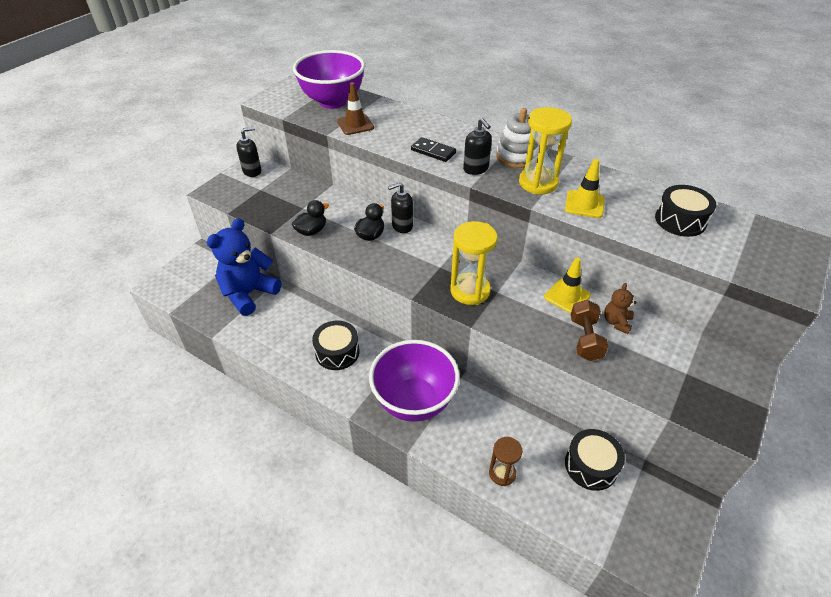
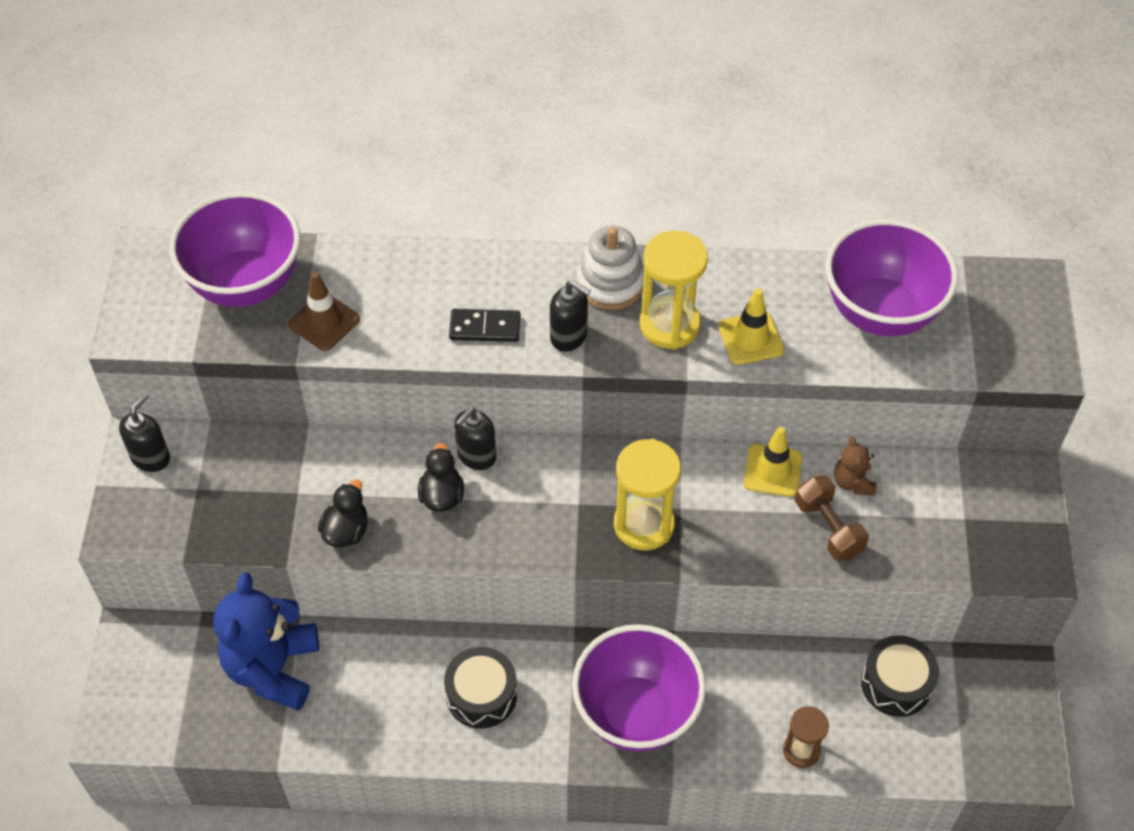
camera: 30 degrees left, 10 degrees up
black drum [655,185,716,237] -> purple bowl [825,219,958,336]

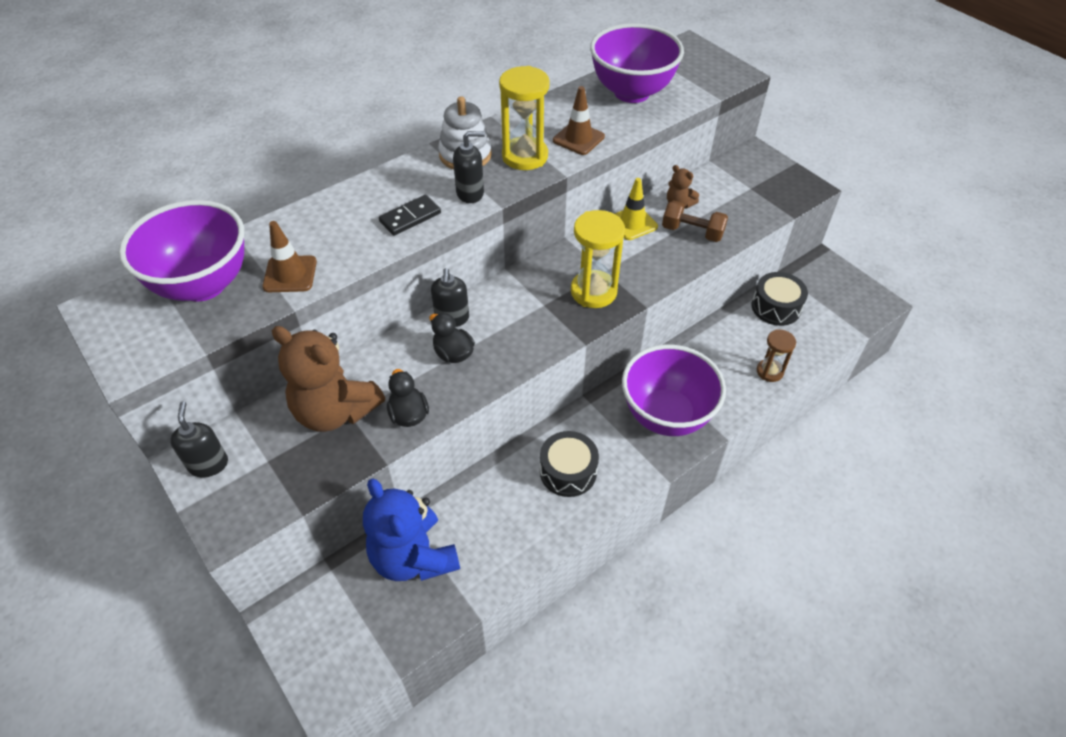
camera: 40 degrees left, 5 degrees down
yellow traffic cone [719,288,784,365] -> brown traffic cone [553,86,605,155]
none -> brown teddy bear [272,326,385,432]

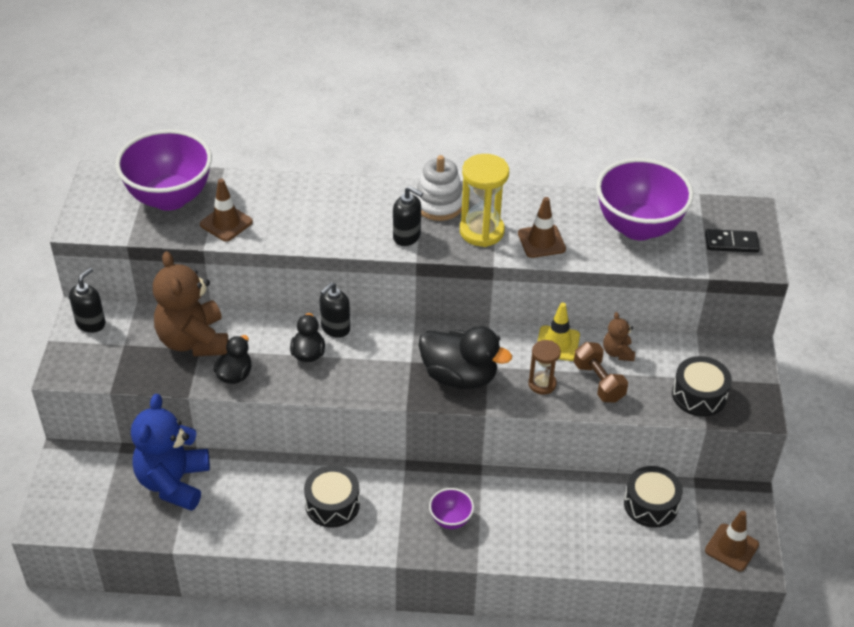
camera: 40 degrees right, 5 degrees down
black domino [379,195,441,236] -> black domino moved to [705,229,760,253]
yellow hourglass [571,210,625,308] -> black duck [419,326,512,389]
purple bowl [622,345,726,436] -> purple bowl [429,488,474,529], size x0.45
brown hourglass [757,329,796,382] -> brown hourglass moved to [529,340,561,395]
none -> black drum [672,356,732,417]
none -> brown traffic cone [705,511,759,572]

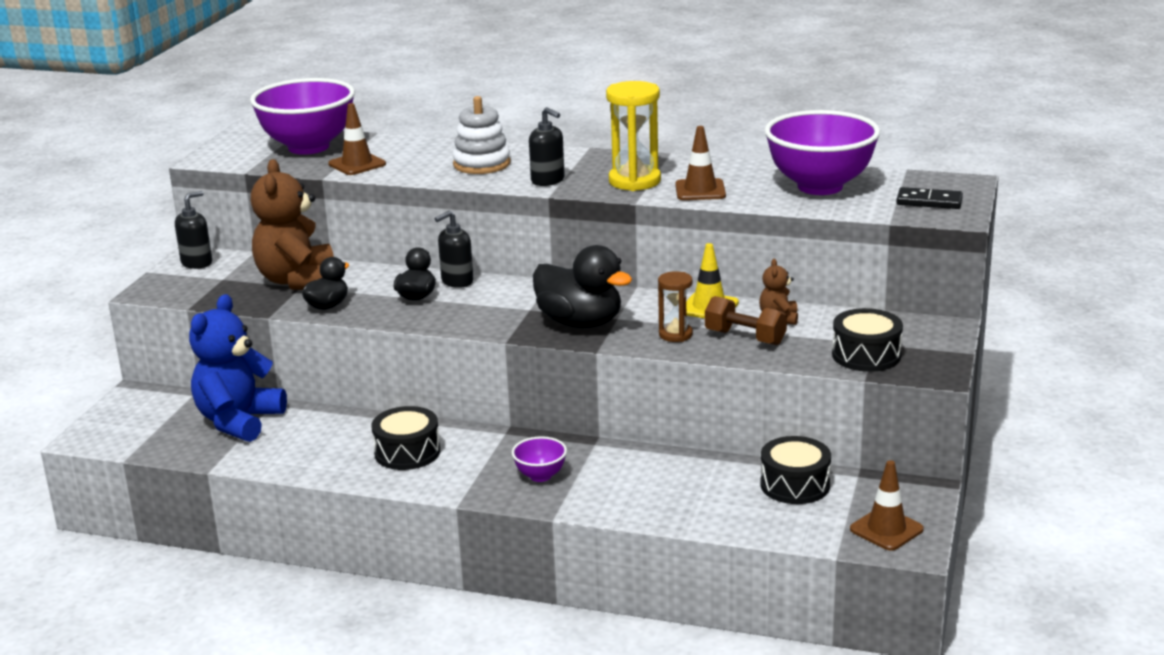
camera: 15 degrees right, 20 degrees down
white stacking toy [415,155,463,221] -> white stacking toy moved to [452,96,511,174]
brown dumbbell [574,342,628,403] -> brown dumbbell turned 45 degrees counterclockwise [705,296,787,345]

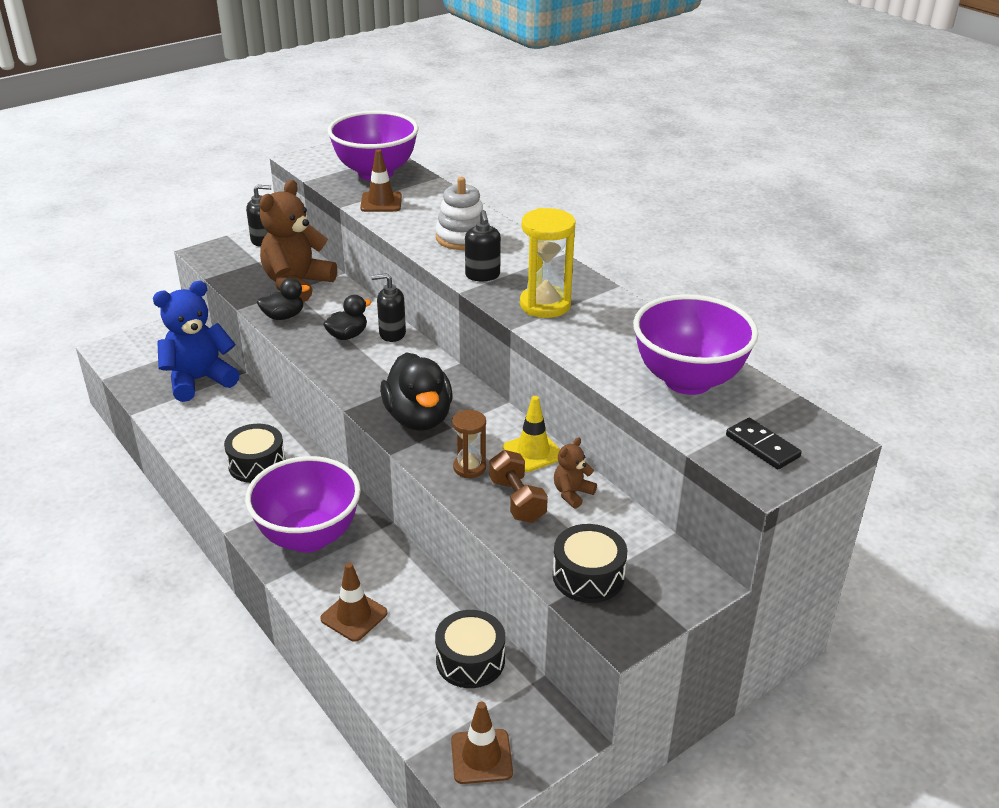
camera: 35 degrees right, 10 degrees up
purple bowl [512,436,567,482] -> purple bowl [245,456,361,553], size x2.23
brown traffic cone [675,126,726,200] -> brown traffic cone moved to [320,562,387,642]

